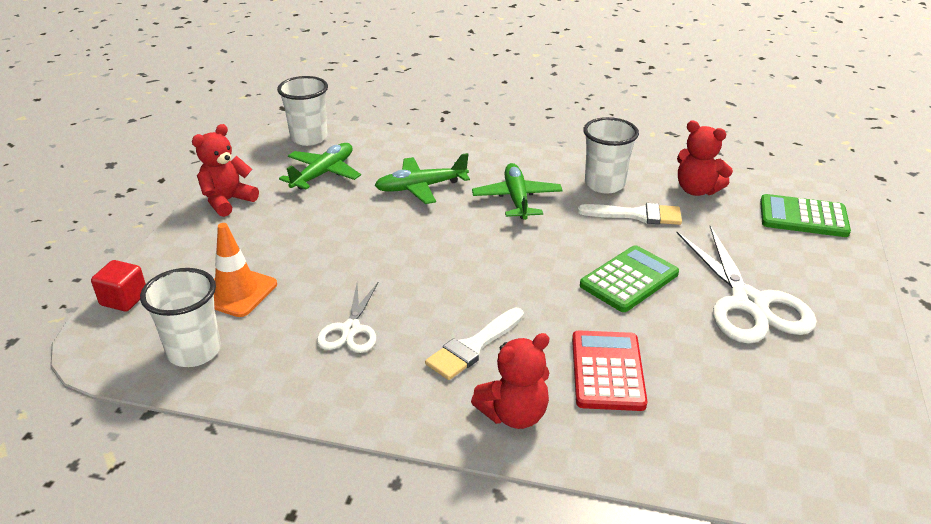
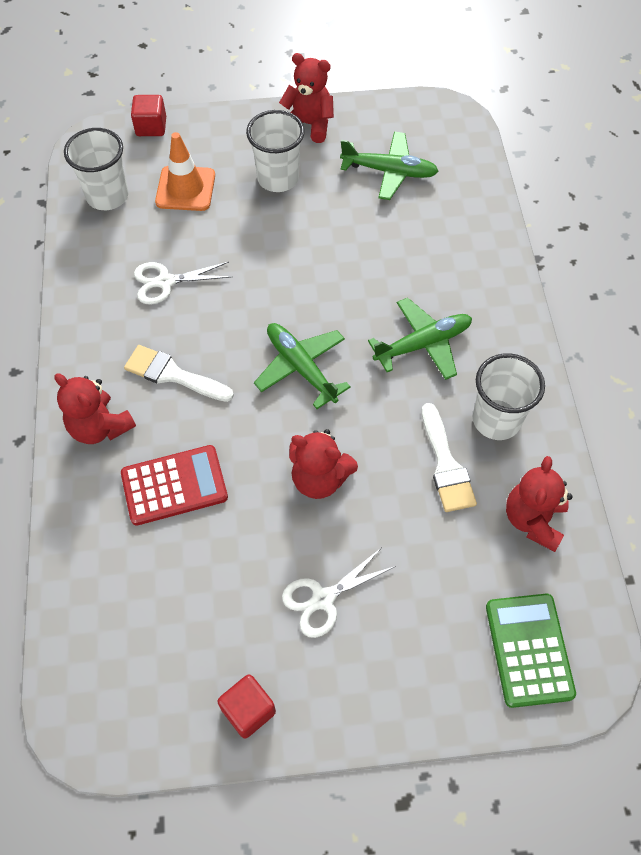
camera: 70 degrees right, 25 degrees up
white cup [277,76,328,146] -> white cup moved to [246,110,305,192]
green plane [374,153,470,204] -> green plane moved to [254,323,351,409]
green calculator [580,245,679,312] -> red teddy bear [289,429,358,499]
white scissors [677,226,817,344] -> white scissors [282,548,396,638], size x0.57
none -> red cube [217,675,276,738]

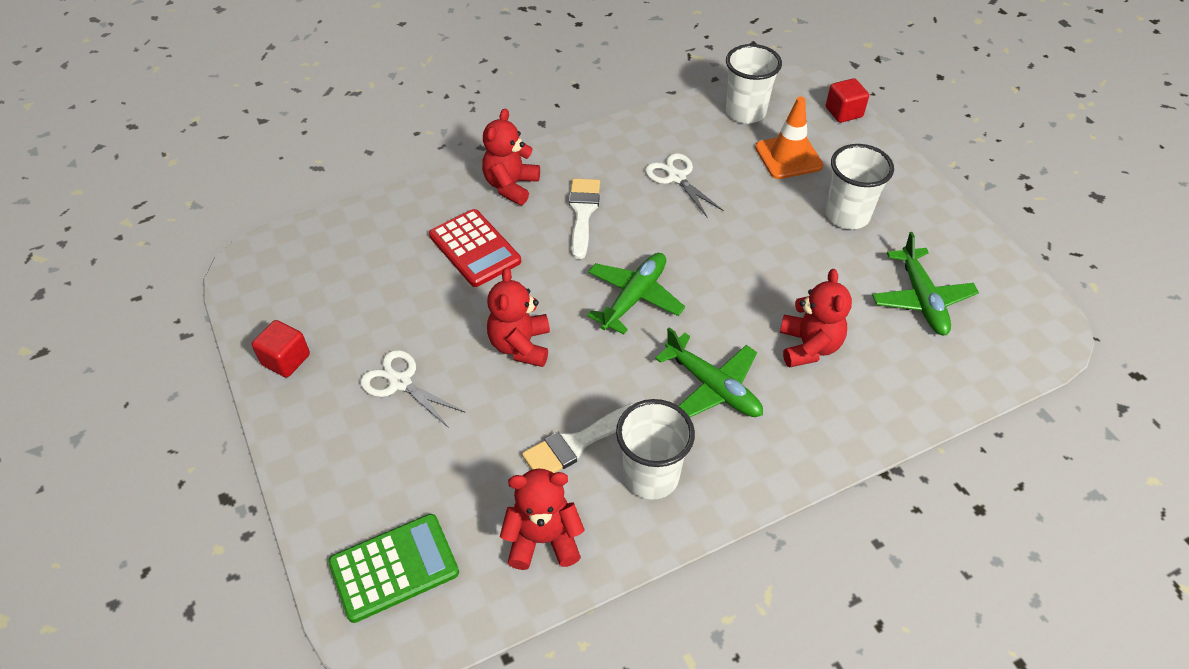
camera: 70 degrees right, 10 degrees down
red teddy bear [279,53,334,143] -> red teddy bear moved to [780,269,852,368]

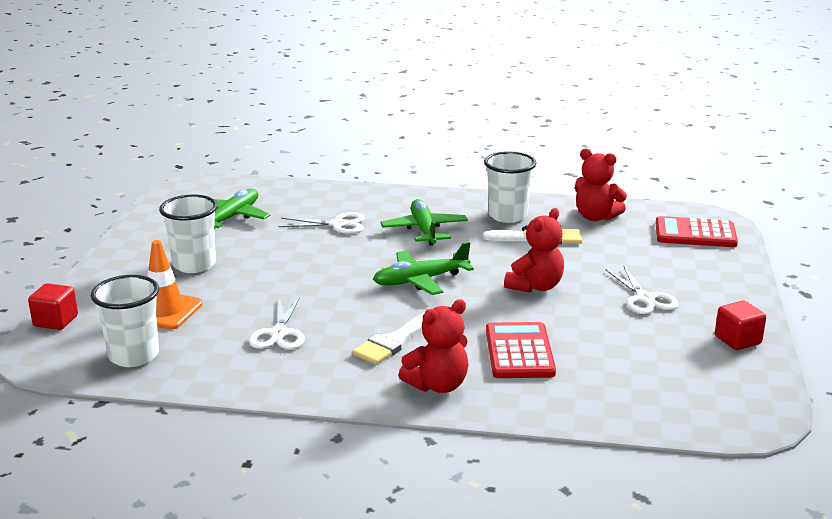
camera: 145 degrees left, 25 degrees down
green calculator [328,514,459,623] -> red calculator [656,216,738,247]
red teddy bear [780,269,852,368] -> white scissors [279,212,365,234]

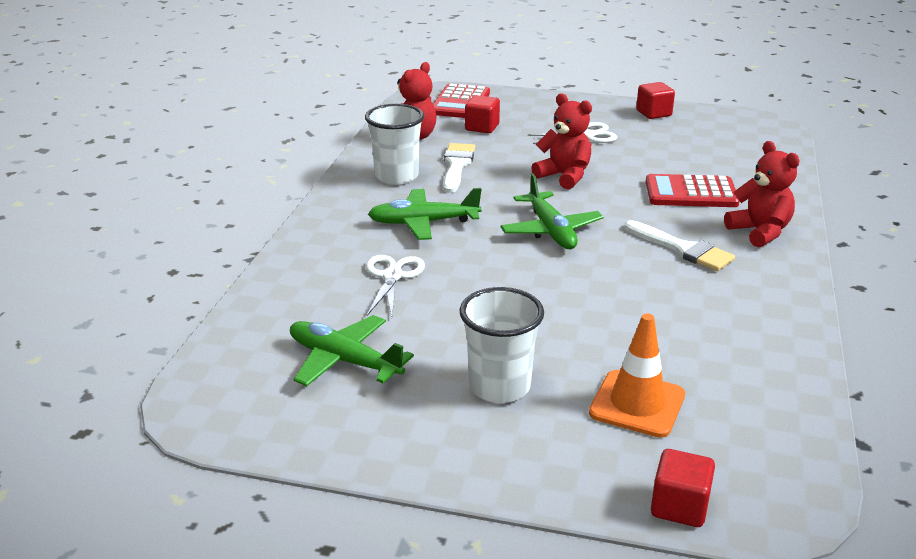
camera: 85 degrees left, 5 degrees up
white cup [91,275,159,367] -> none
white scissors [249,297,305,349] -> none
none -> red cube [465,95,500,133]

